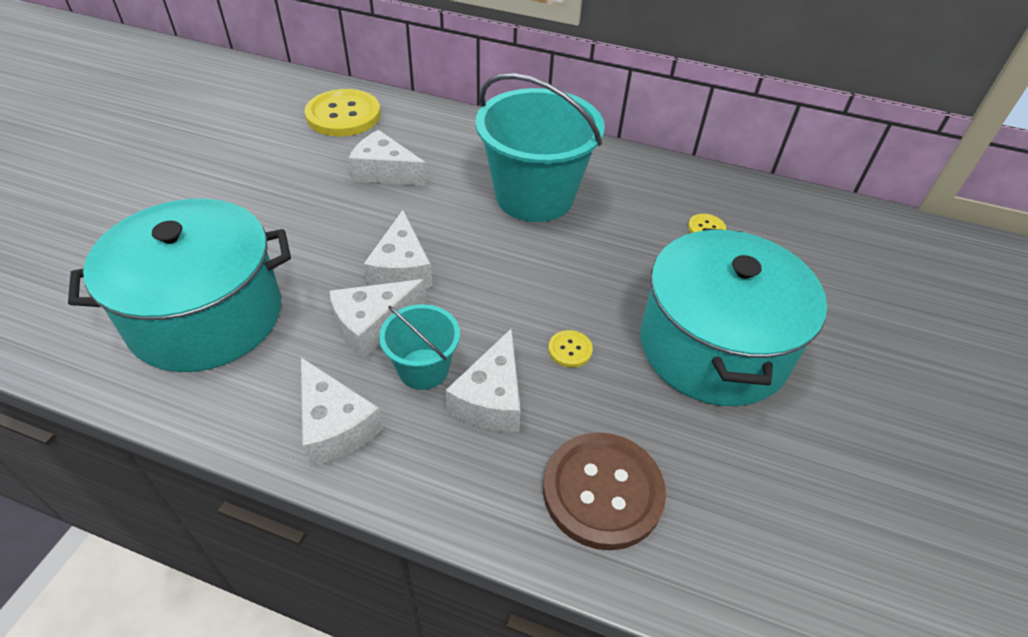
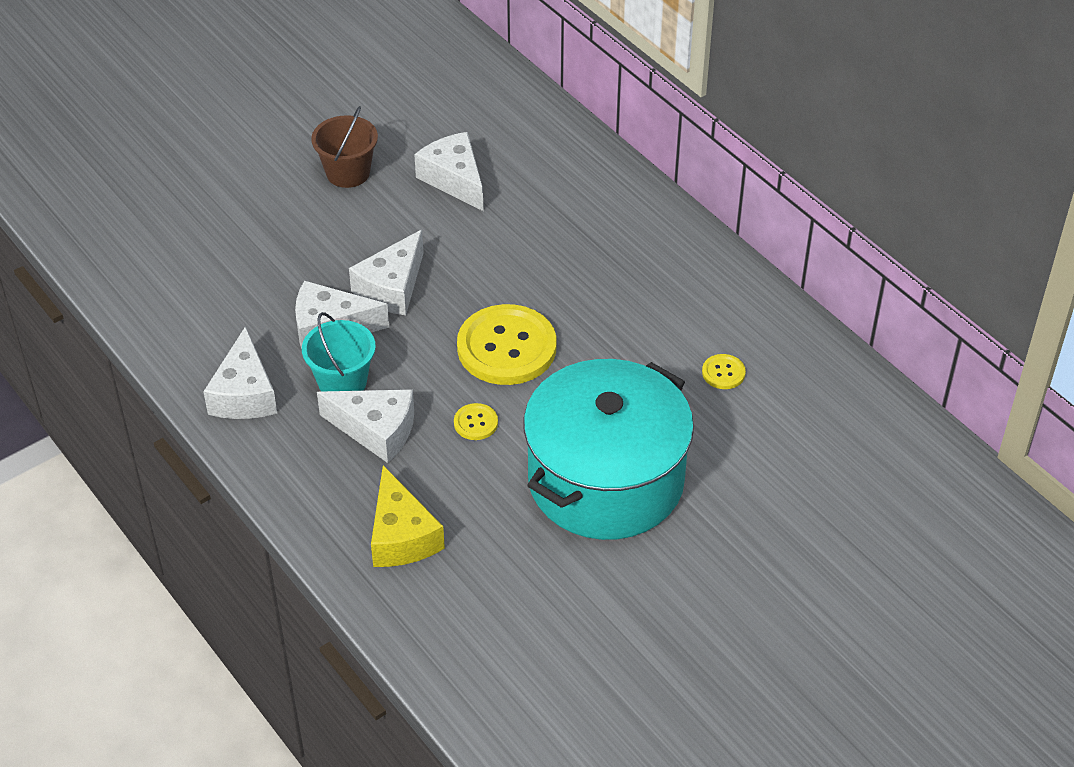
camera: 35 degrees right, 0 degrees up
turquoise pot [68,199,291,372] -> none
yellow button [304,89,381,136] -> yellow button moved to [457,304,557,385]
white cheese [445,328,520,432] -> white cheese turned 120 degrees counterclockwise [317,389,414,463]
turquoise bucket [476,73,605,222] -> none
brown button [543,432,666,550] -> yellow cheese [371,465,445,567]
none -> brown bucket [311,106,378,188]

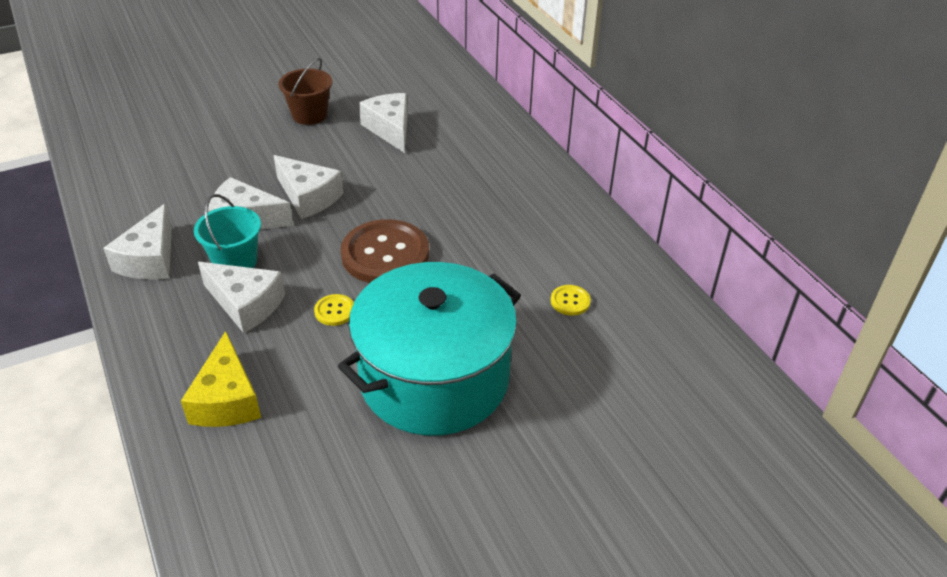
camera: 10 degrees right, 5 degrees down
white cheese [349,230,424,315] -> white cheese turned 90 degrees counterclockwise [273,155,344,219]
yellow button [457,304,557,385] -> brown button [340,219,429,283]

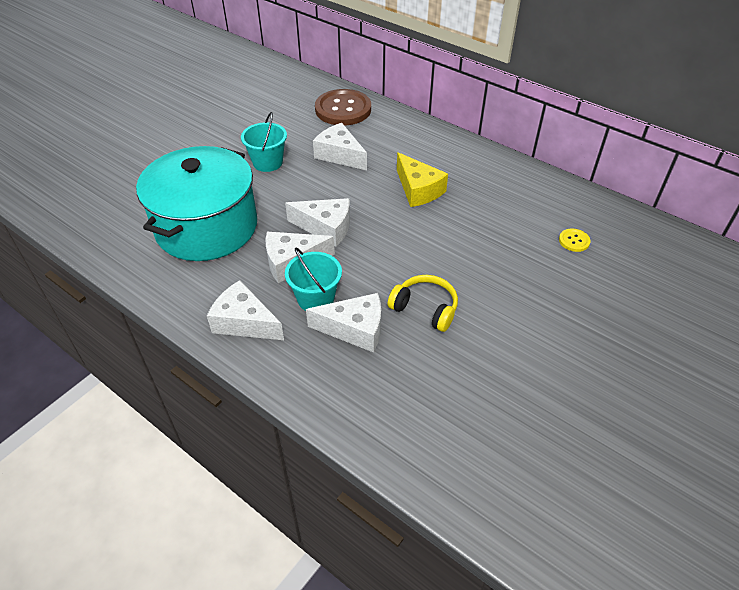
camera: 25 degrees left, 5 degrees up
white cheese [103,204,172,280] -> white cheese turned 135 degrees clockwise [207,280,284,340]
yellow cheese [181,331,261,427] -> yellow cheese moved to [397,152,448,207]
brown bucket [278,58,332,125] -> turquoise bucket [241,112,287,172]
yellow button [314,294,354,326] -> yellow headphones [387,275,458,332]
turquoise pot [338,262,521,436] -> turquoise pot moved to [136,146,257,261]
brown button [340,219,429,283] -> brown button moved to [315,89,371,126]

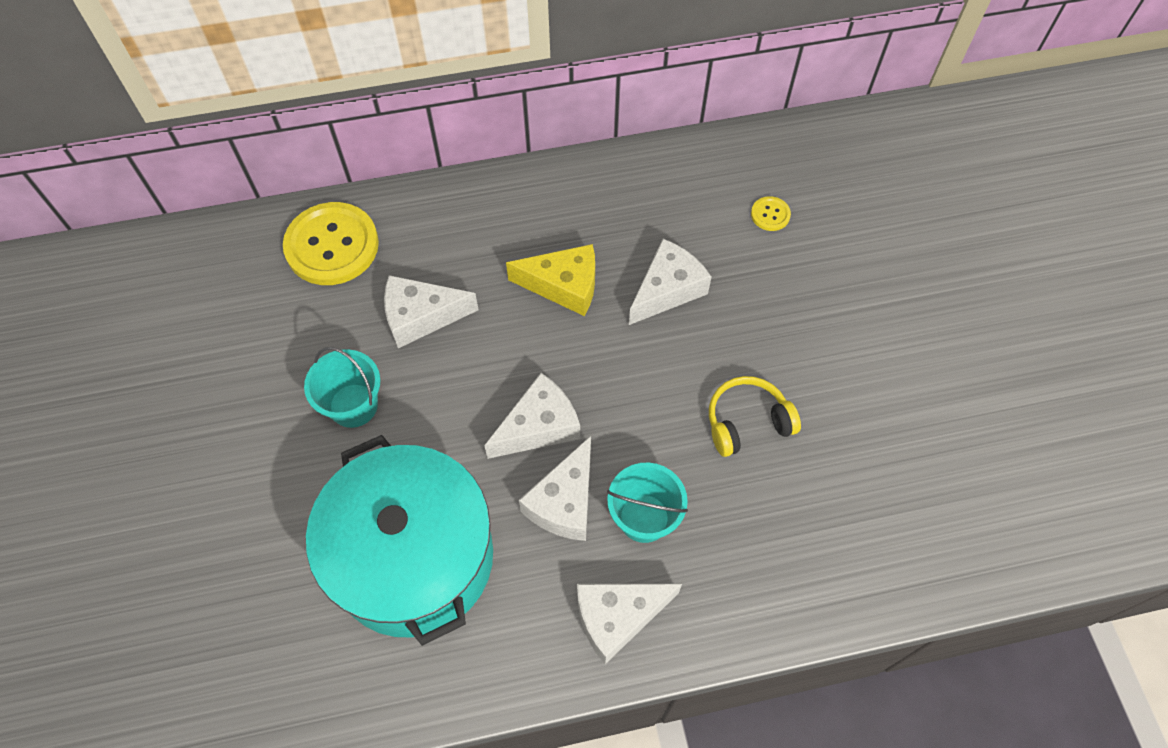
camera: 50 degrees left, 15 degrees up
white cheese [306,293,381,353] -> white cheese moved to [629,239,711,325]
brown button [315,89,371,126] -> yellow button [283,202,379,285]

